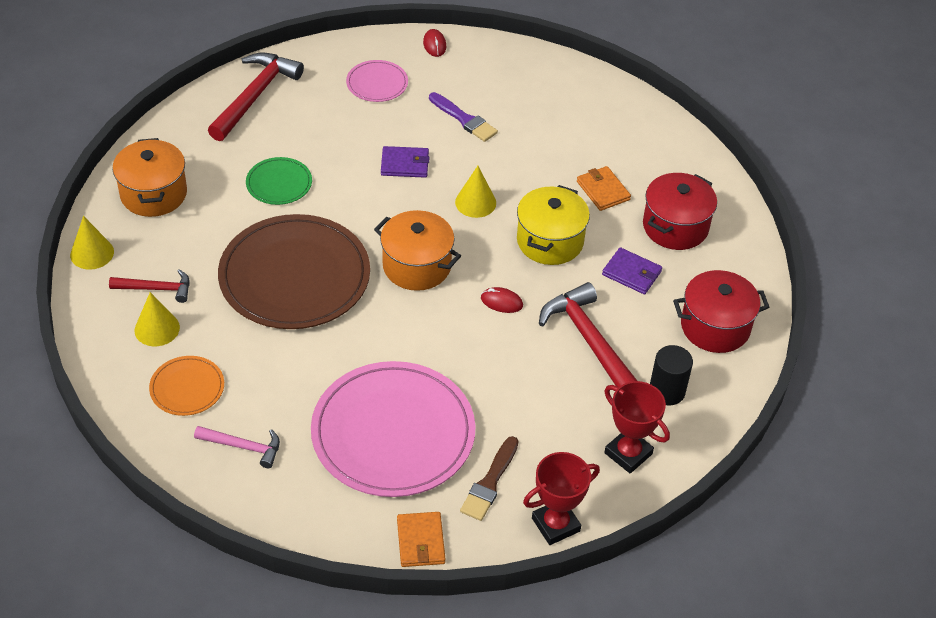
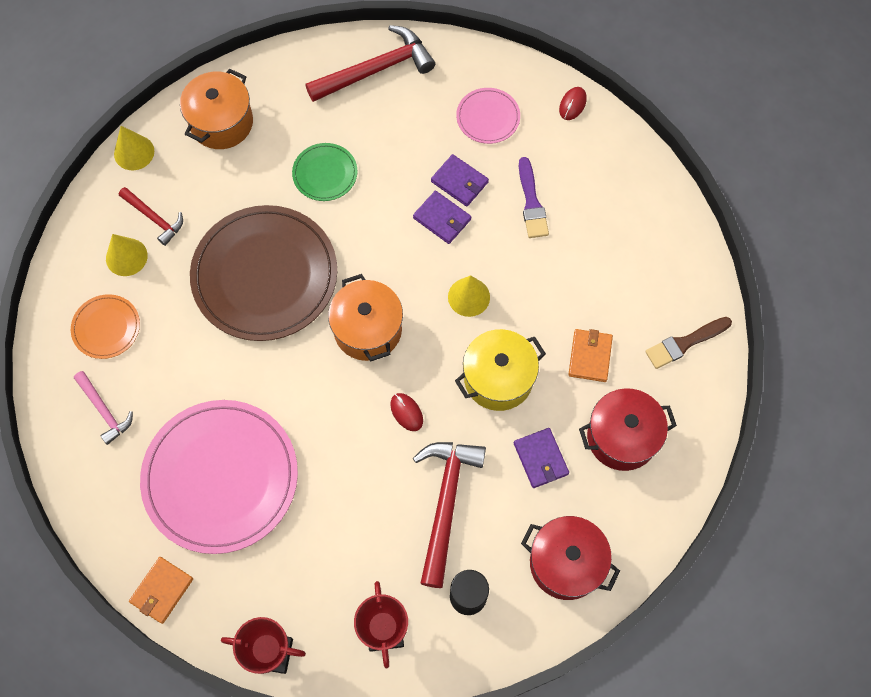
camera: 40 degrees right, 20 degrees up
brown brush [460,436,519,521] -> brown brush moved to [645,317,732,369]
none -> purple wallet [431,154,489,207]

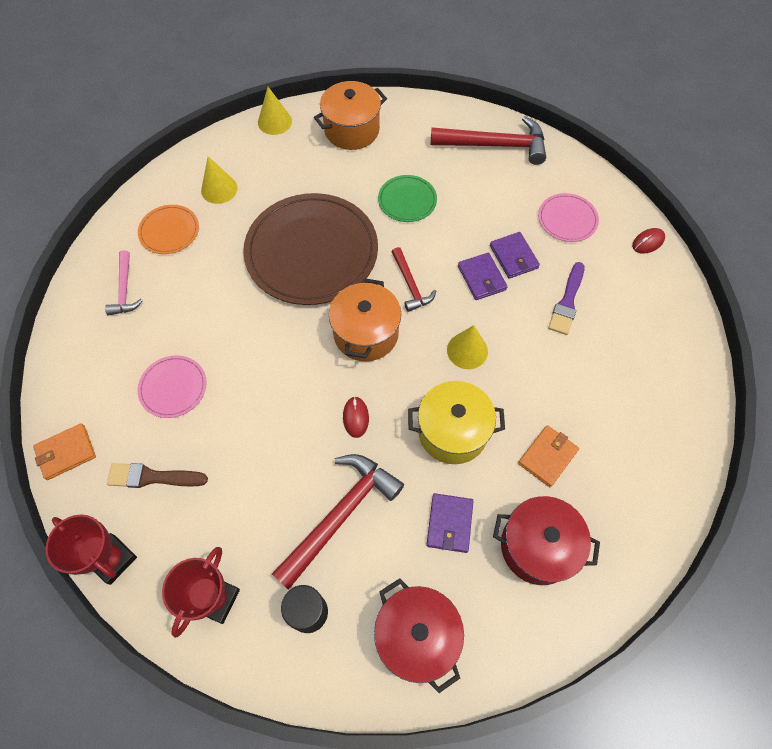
camera: 30 degrees right, 5 degrees down
red hammer [119,187,183,246] -> red hammer moved to [392,247,436,312]
pink plate [140,400,298,554] -> pink plate [137,355,207,418], size x0.46
brown brush [645,317,732,369] -> brown brush moved to [107,463,208,488]

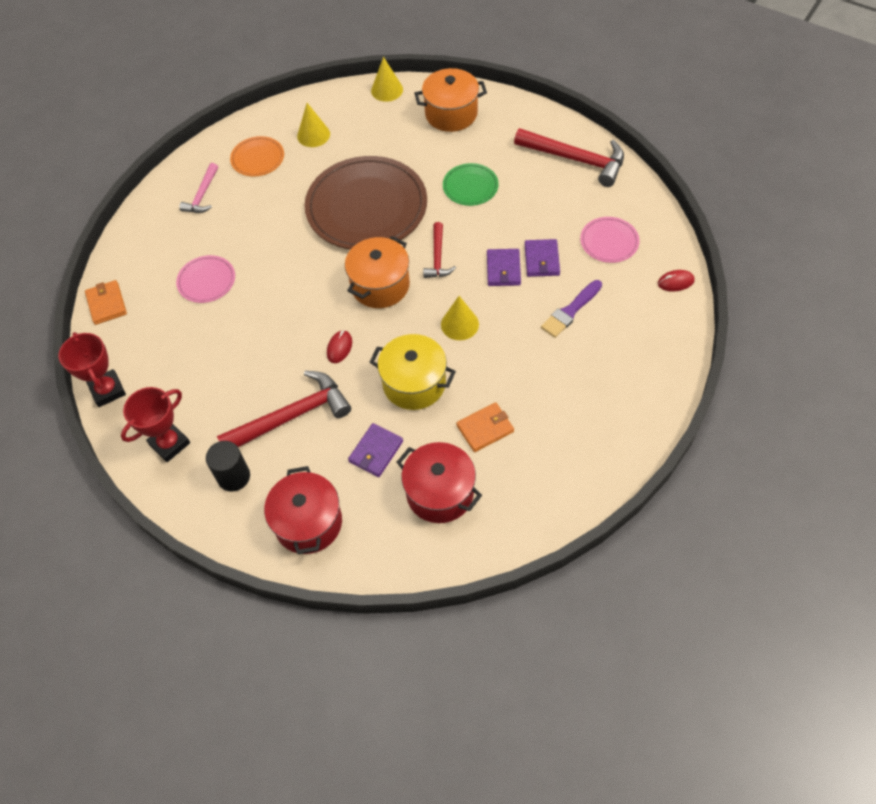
camera: 25 degrees right, 5 degrees down
orange wallet [33,423,96,480] -> orange wallet turned 75 degrees clockwise [85,280,127,325]
brown brush [107,463,208,488] -> none

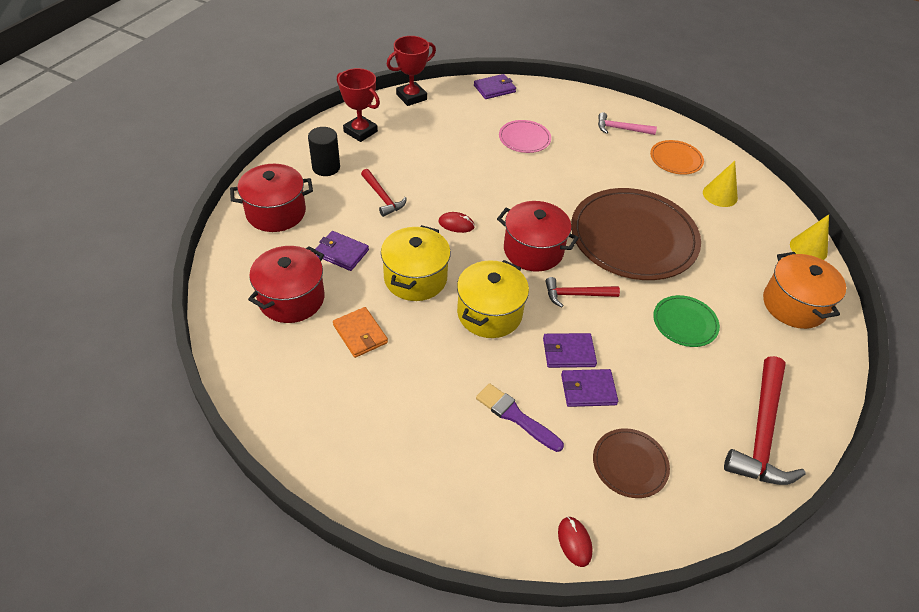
camera: 80 degrees right, 10 degrees down
orange wallet [85,280,127,325] -> purple wallet [474,74,516,99]
red hammer [217,371,351,447] -> red hammer [361,169,407,217], size x0.56
orange pot [345,236,410,308] -> red pot [497,201,579,272]
yellow cone [441,296,479,340] -> yellow pot [457,260,529,338]
pink plate [580,217,639,263] -> brown plate [593,428,670,498]

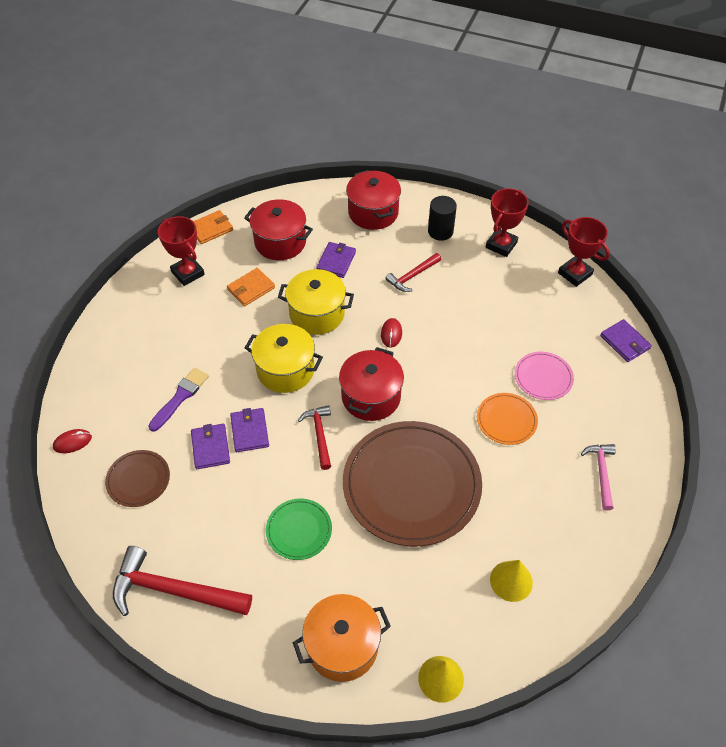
camera: 85 degrees right, 5 degrees up
orange plate [650,140,704,175] -> orange plate moved to [477,393,538,445]
none -> red trophy [158,216,205,286]
none -> orange wallet [193,210,233,244]

